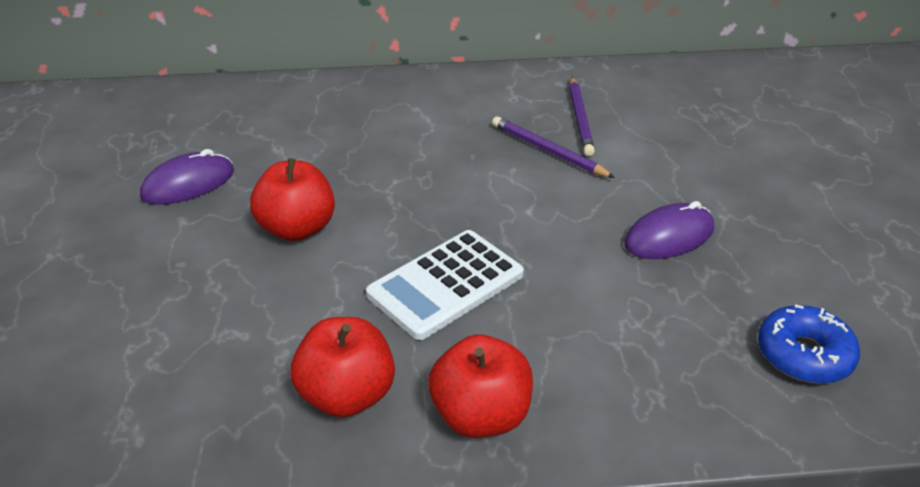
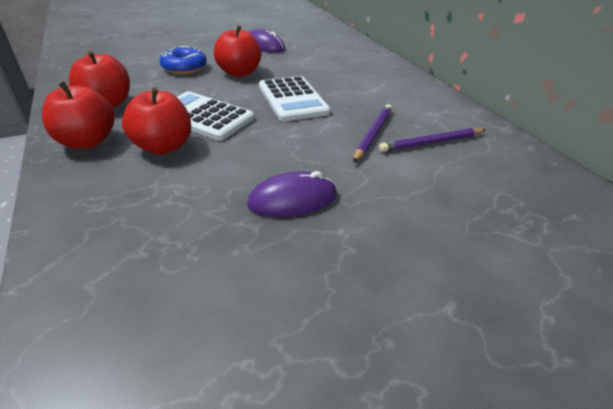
camera: 70 degrees right, 0 degrees up
purple mouse [624,201,714,259] -> purple mouse turned 60 degrees counterclockwise [247,171,337,217]
blue donut [758,304,860,384] -> blue donut moved to [160,46,207,75]
none -> red apple [122,87,191,155]
none -> white calculator [259,76,330,122]

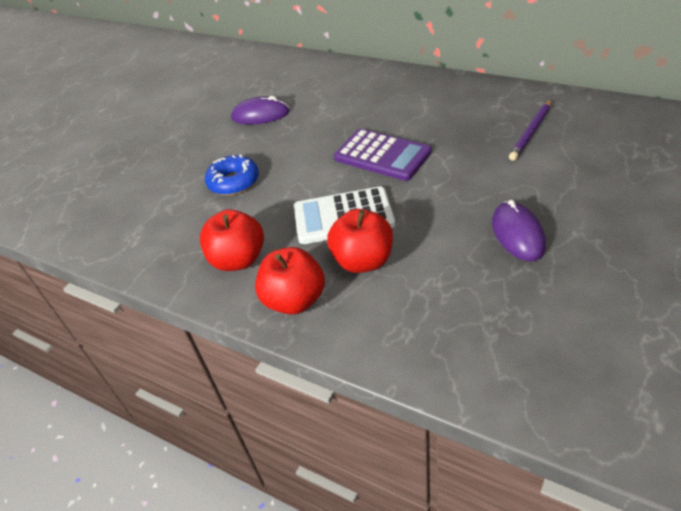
camera: 30 degrees left, 5 degrees up
red apple [214,25,261,77] -> none
purple mouse [247,171,337,217] -> purple mouse turned 45 degrees counterclockwise [492,200,546,261]
white calculator [259,76,330,122] -> purple calculator [334,129,431,181]
purple pencil [353,104,392,163] -> none

